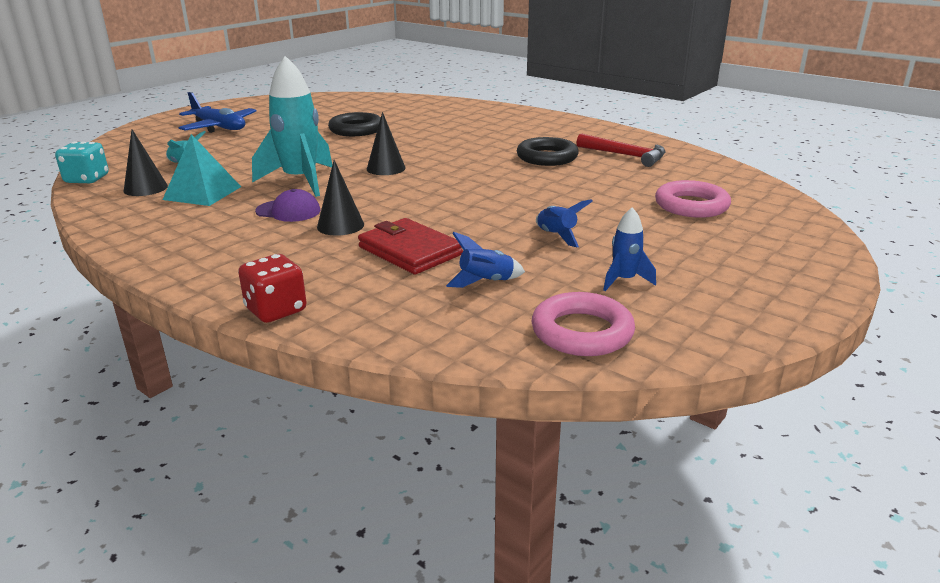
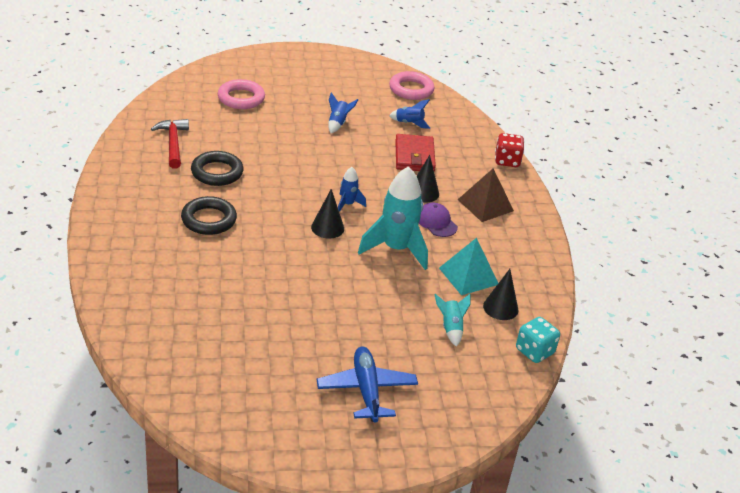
camera: 140 degrees left, 10 degrees up
black ring [328,112,381,136] -> black ring moved to [181,196,237,235]
blue rocket [603,207,656,291] -> blue rocket moved to [338,167,366,212]
none -> brown pyramid [458,169,514,222]

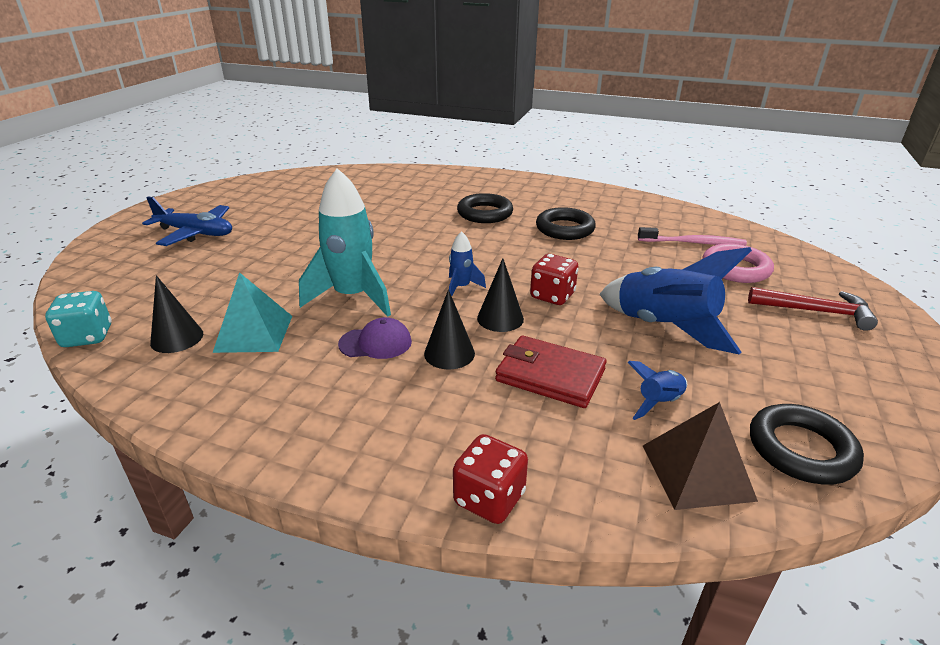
camera: 120 degrees right, 5 degrees down
red hammer [151,119,189,169] -> red hammer moved to [748,287,878,331]
black cone [311,189,344,239] -> black cone moved to [477,258,524,332]
blue rocket [328,92,358,133] -> blue rocket [600,247,752,355], size x2.09
pink ring [389,71,435,100] -> black ring [750,404,864,485]
turquoise rocket [434,294,471,347] -> none
brown pyramid [458,169,514,222] -> brown pyramid moved to [643,402,758,510]
none -> red dice [530,254,578,305]
none -> pink toothbrush [638,227,747,245]

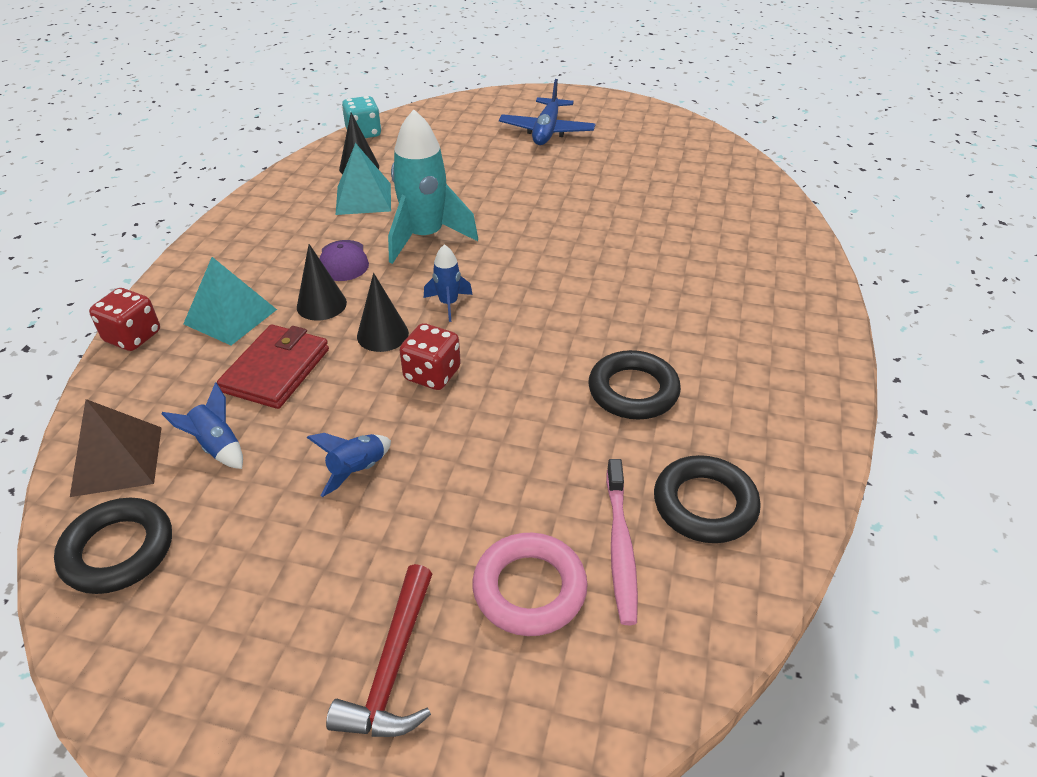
camera: 85 degrees right, 10 degrees up
black ring [457,193,513,223] -> black ring moved to [654,455,761,543]
blue rocket [600,247,752,355] -> blue rocket [307,433,391,497], size x0.48
none -> turquoise pyramid [183,257,277,345]

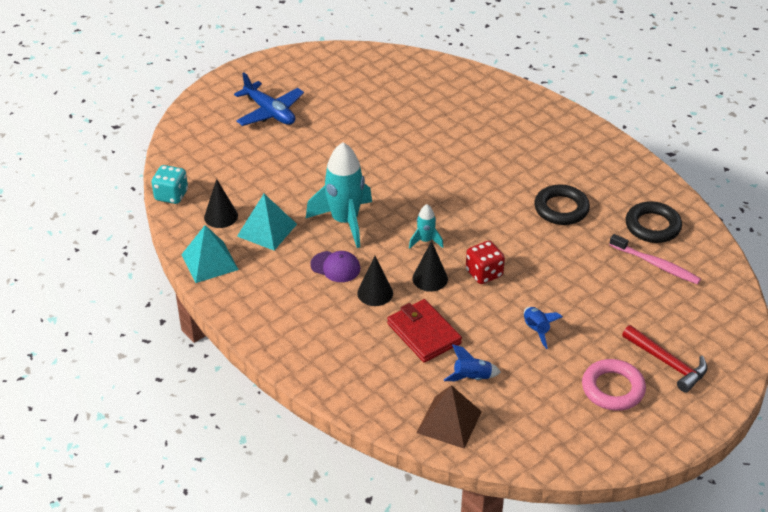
camera: 55 degrees left, 0 degrees up
black ring [54,498,172,594] -> none
red dice [89,288,160,351] -> none
turquoise pyramid [183,257,277,345] -> turquoise pyramid moved to [181,225,239,283]
blue rocket [424,244,473,322] -> turquoise rocket [409,204,444,248]
pink ring [472,533,588,636] -> pink ring moved to [582,359,646,411]

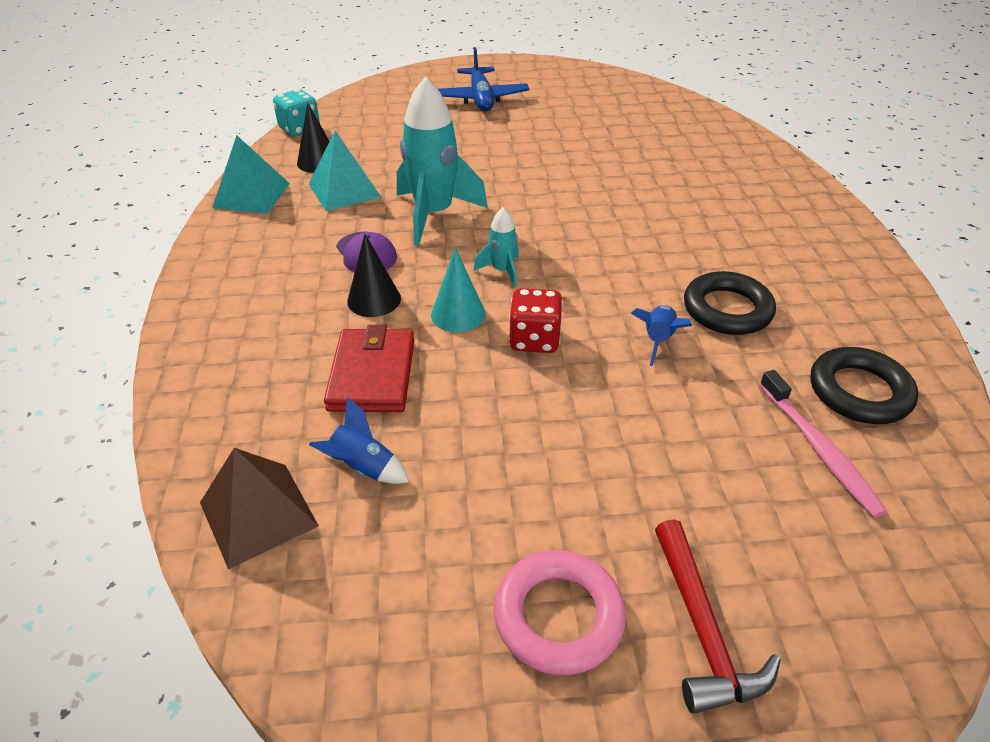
camera: 35 degrees right, 0 degrees up
black cone [413,241,448,292] -> turquoise cone [431,247,486,332]
blue rocket [524,307,563,349] -> blue rocket moved to [631,305,692,366]

